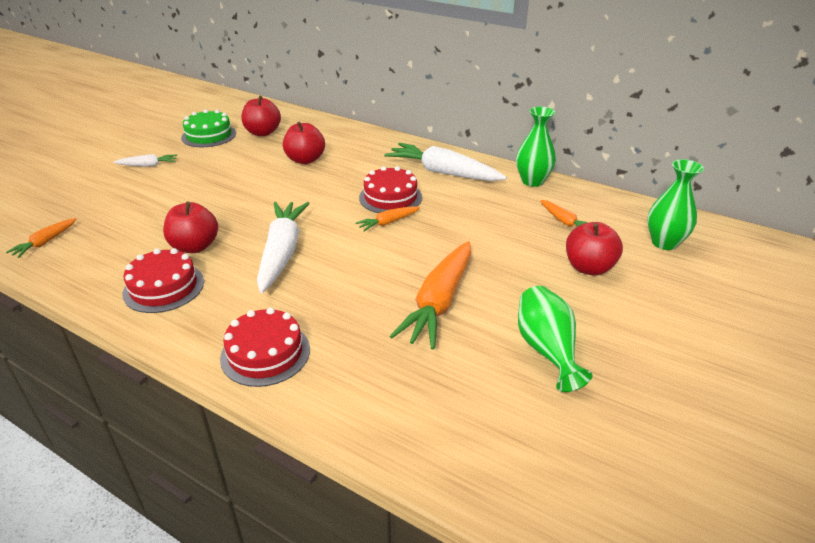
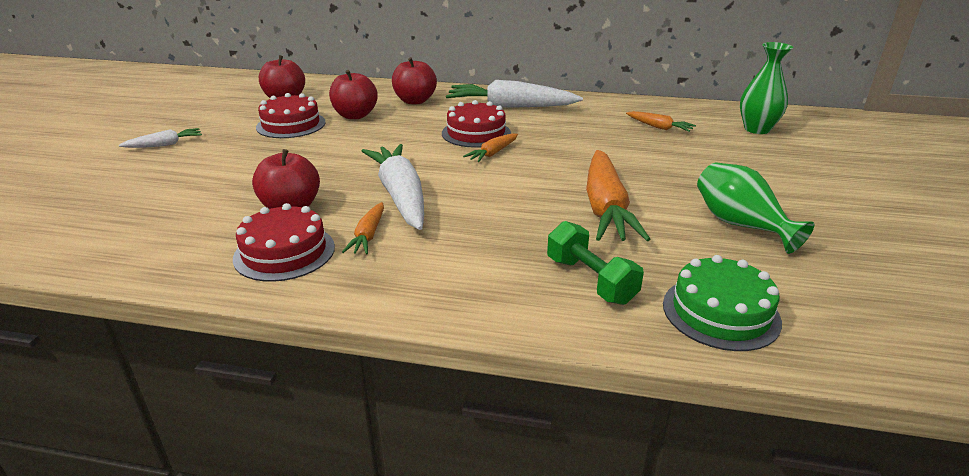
camera: 20 degrees left, 5 degrees down
orange carrot [6,218,76,258] -> orange carrot moved to [342,202,384,255]
green cake [181,109,236,147] -> green cake moved to [663,255,782,351]
red cake [220,307,310,387] -> red cake moved to [256,93,326,138]
green vase [516,106,556,187] -> none
red apple [566,222,623,276] -> red apple moved to [392,57,437,104]
none -> green dumbbell [547,221,644,305]

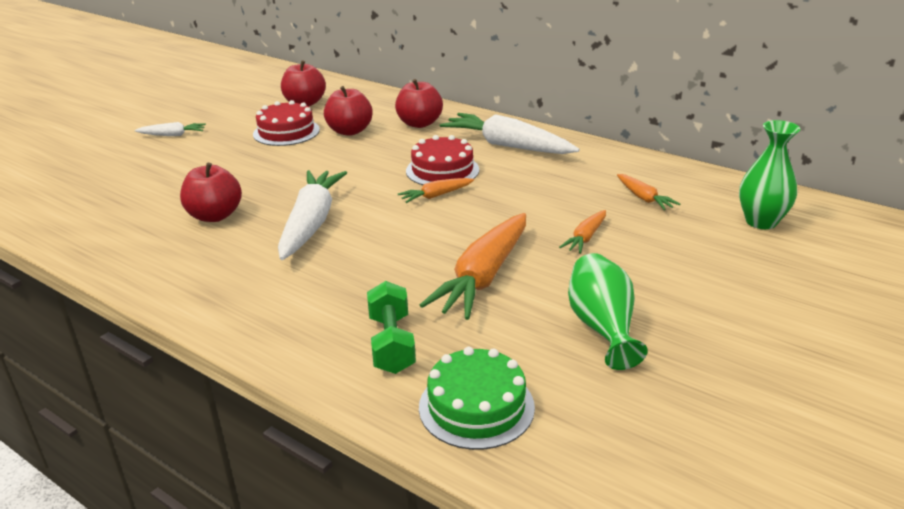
camera: 25 degrees right, 0 degrees up
red cake [233,203,335,282] -> none
orange carrot [342,202,384,255] -> orange carrot moved to [559,210,606,254]

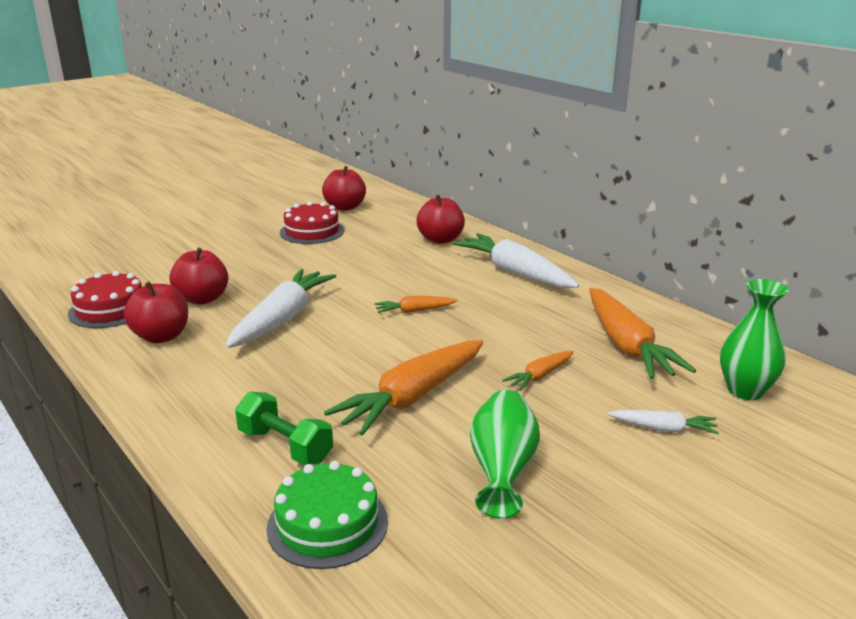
camera: 15 degrees right, 5 degrees down
white carrot [135,122,206,136] -> white carrot moved to [608,410,719,434]
red apple [324,86,372,136] -> red apple moved to [124,282,188,343]
green dumbbell [367,281,416,374] -> green dumbbell turned 60 degrees counterclockwise [235,392,333,465]
red cake [406,135,479,185] -> red cake moved to [68,271,142,328]
orange carrot [617,174,680,210] -> orange carrot [589,288,696,379], size x2.05

